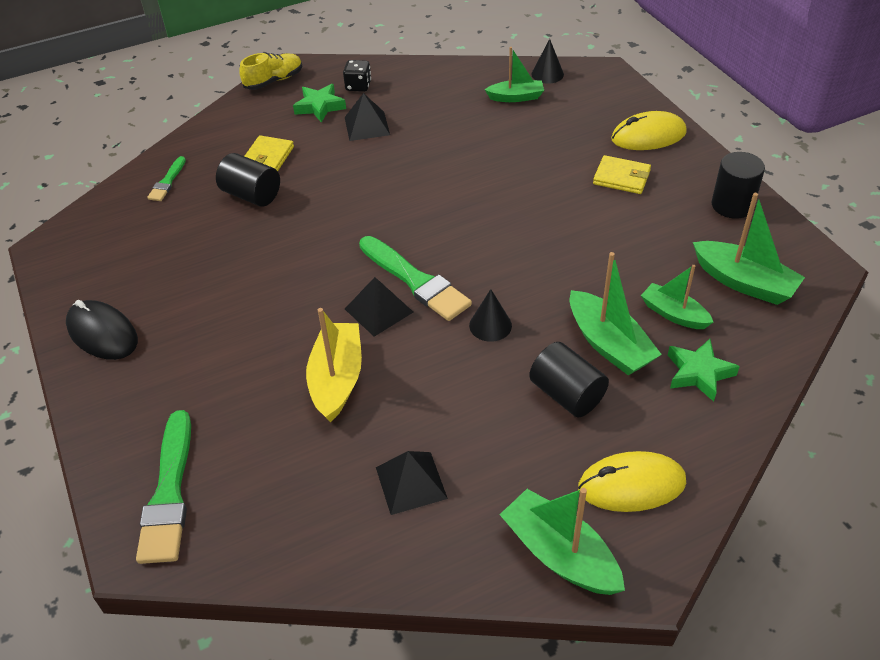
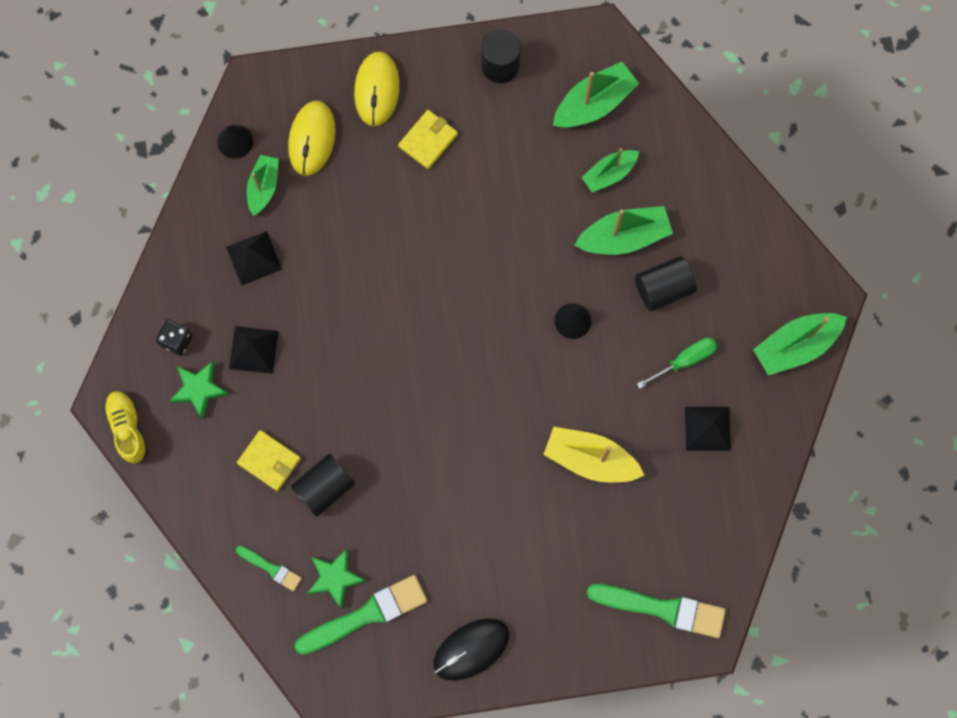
camera: 75 degrees left, 30 degrees up
black pyramid [345,277,413,337] -> black pyramid moved to [226,231,282,286]
green brush [359,236,472,321] -> green brush moved to [295,575,427,655]
yellow mouse [578,451,686,512] -> yellow mouse moved to [288,101,336,176]
green star [668,339,740,402] -> green star moved to [307,549,366,609]
none -> green screwdriver [637,337,717,389]

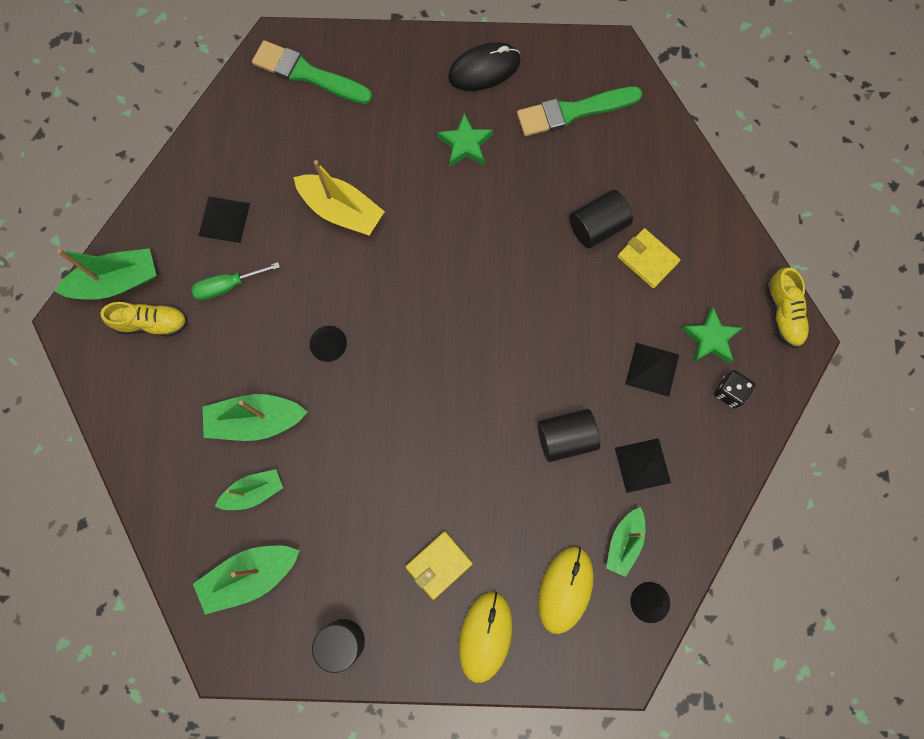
camera: 170 degrees left, 0 degrees up
green brush [236,546,302,591] -> none
green star [307,549,366,609] -> green star moved to [437,113,493,167]
black cylinder [635,256,697,311] -> black cylinder moved to [538,409,600,462]
none -> yellow shoe [101,302,188,337]

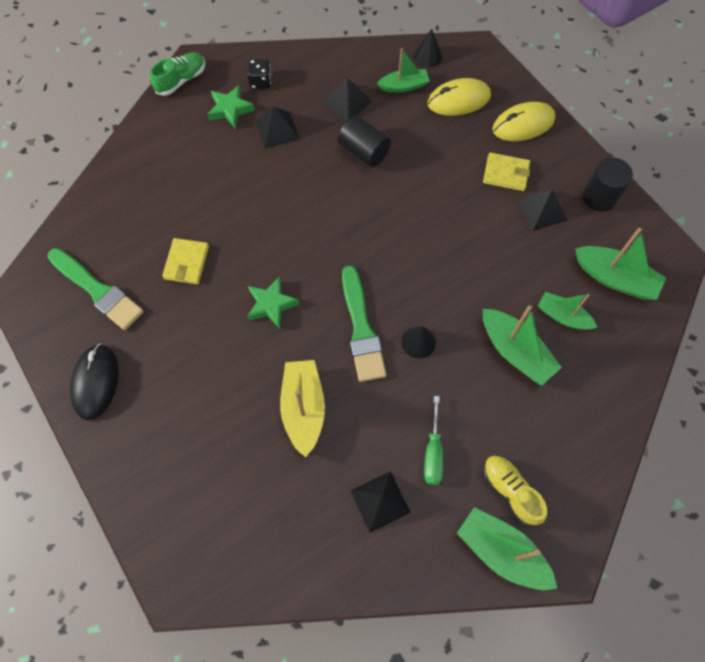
camera: 125 degrees left, 10 degrees down
green screwdriver [191,262,280,301] -> green screwdriver turned 60 degrees clockwise [424,396,443,485]
green brush [252,40,372,104] -> green brush moved to [342,265,386,382]
green star [437,113,493,167] -> green star moved to [247,277,299,329]
black mouse [448,42,521,91] -> black mouse turned 60 degrees clockwise [70,344,119,420]
black cylinder [569,190,633,248] -> none
yellow wallet [617,228,681,288] -> yellow wallet moved to [162,238,209,284]
yellow shoe [766,268,810,348] -> green shoe [150,52,205,96]
none -> black pyramid [517,189,567,231]

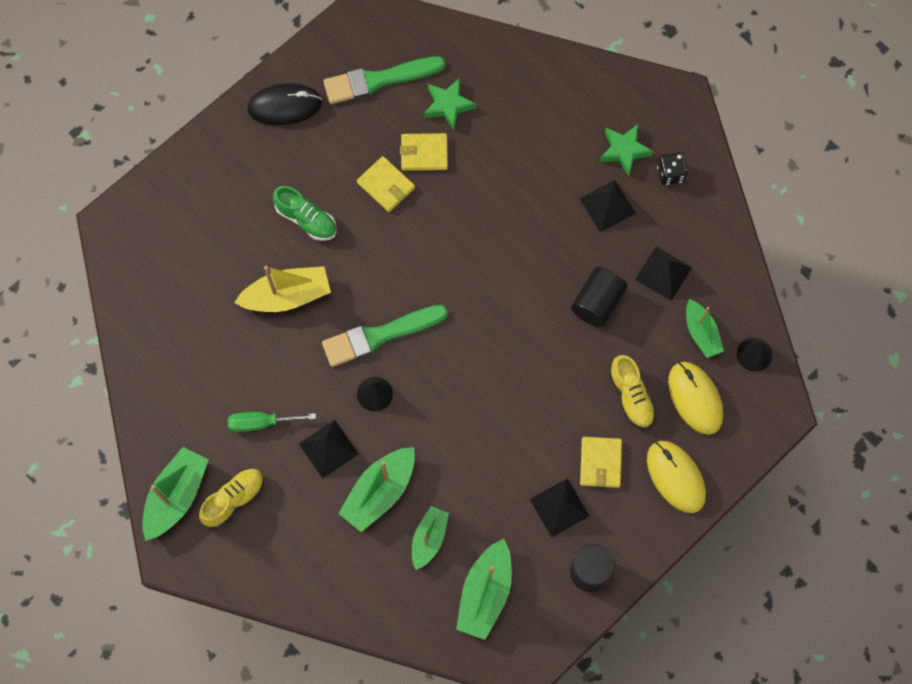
camera: 80 degrees right, 5 degrees up
green brush [47,248,144,330] -> green brush turned 45 degrees clockwise [323,56,445,104]
green shoe [150,52,205,96] -> green shoe moved to [273,186,337,241]
green star [247,277,299,329] -> green star moved to [424,78,476,130]
black pyramid [350,471,411,533] -> black pyramid moved to [299,420,358,479]
none -> yellow wallet [357,156,415,212]
none -> yellow shoe [609,355,656,429]

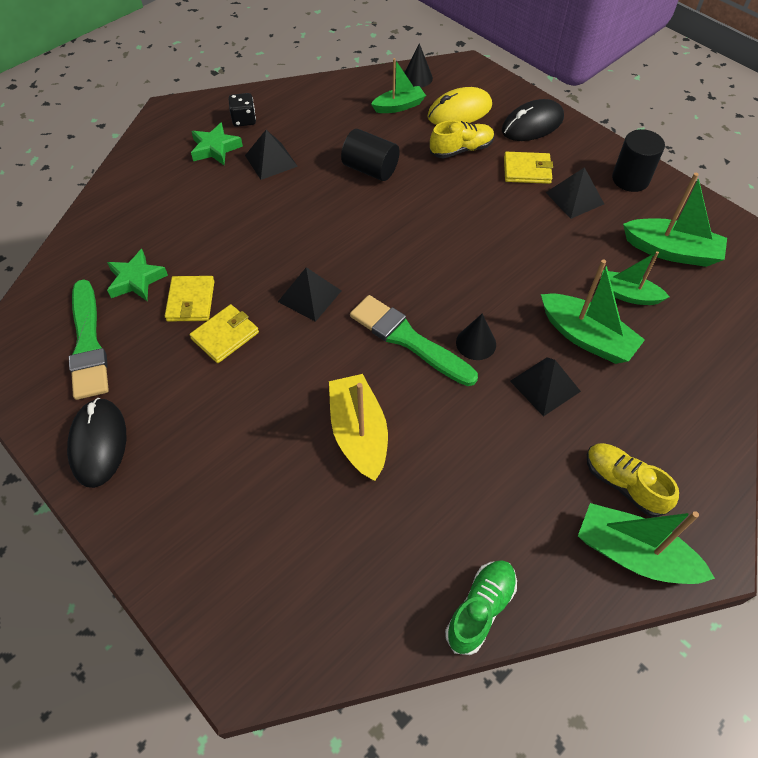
camera: 90 degrees left, 15 degrees down
green screwdriver [228,412,316,432] -> none
green shoe [273,186,337,241] -> green shoe moved to [445,560,517,655]
green brush [322,305,448,367] -> green brush turned 150 degrees clockwise [350,295,478,386]
black pyramid [635,247,692,301] -> black pyramid moved to [278,267,341,322]
yellow mouse [647,441,706,513] -> black mouse [502,99,564,141]

